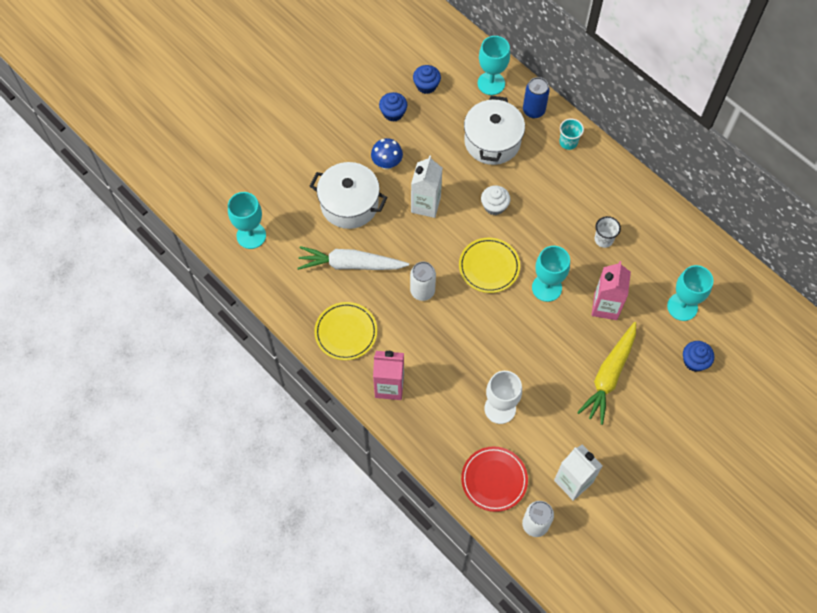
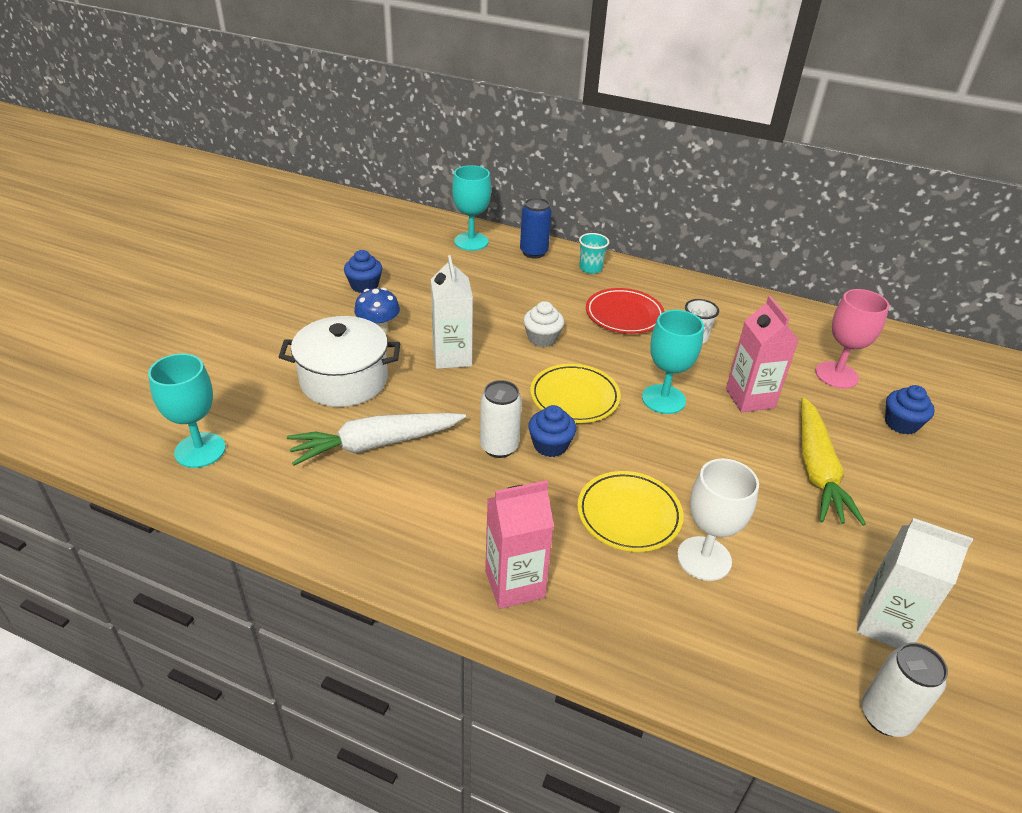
camera: 25 degrees left, 25 degrees down
yellow plate [314,302,377,360] -> yellow plate moved to [577,471,684,552]
blue cupcake [413,65,441,94] -> blue cupcake moved to [528,405,576,457]
red plate [461,446,528,512] -> red plate moved to [586,288,665,334]
white pot [464,96,525,165] -> none
turquoise goblet [667,265,713,321] -> pink goblet [816,289,889,389]

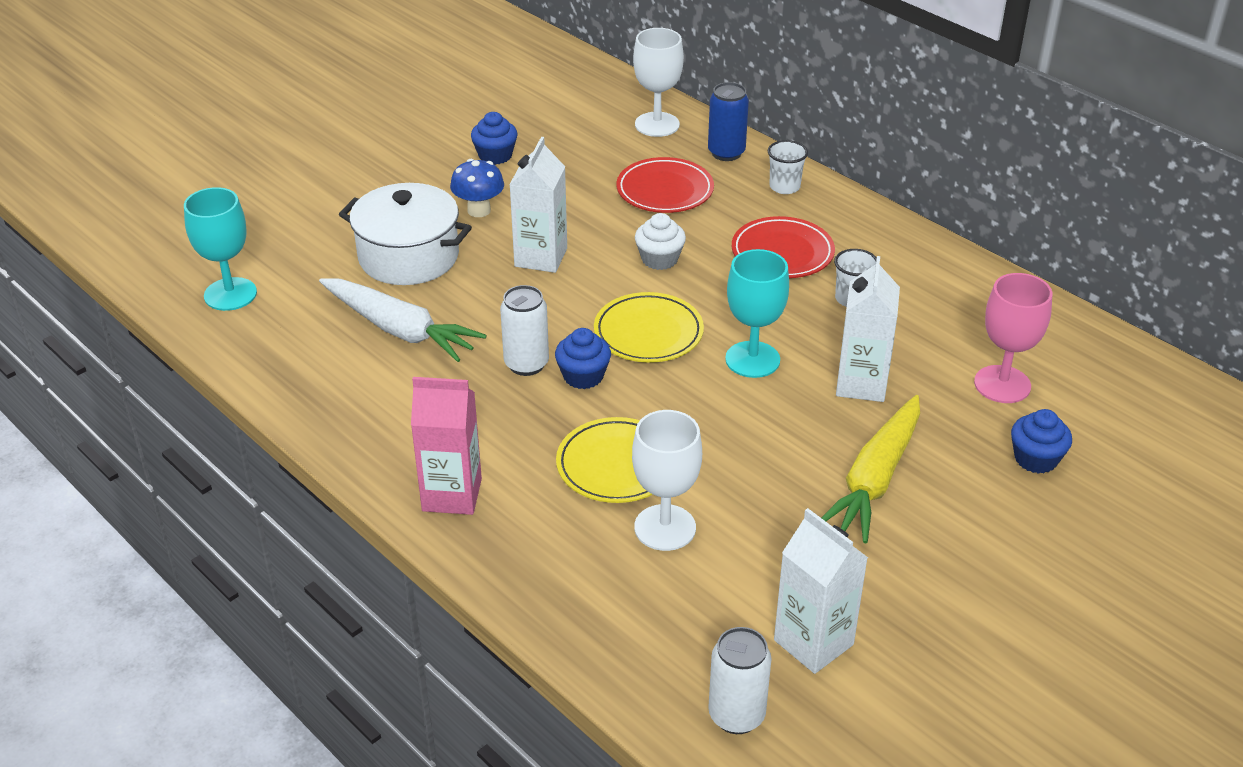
camera: 25 degrees right, 0 degrees up
white carrot [287,413,466,466] -> white carrot turned 150 degrees counterclockwise [319,278,487,362]
turquoise goblet [452,165,491,251] -> white goblet [633,28,684,137]
turquoise cup [579,233,609,274] -> white cup [768,140,808,194]
pink carton [726,296,799,412] -> white carton [836,256,900,402]
none -> red plate [617,157,714,213]

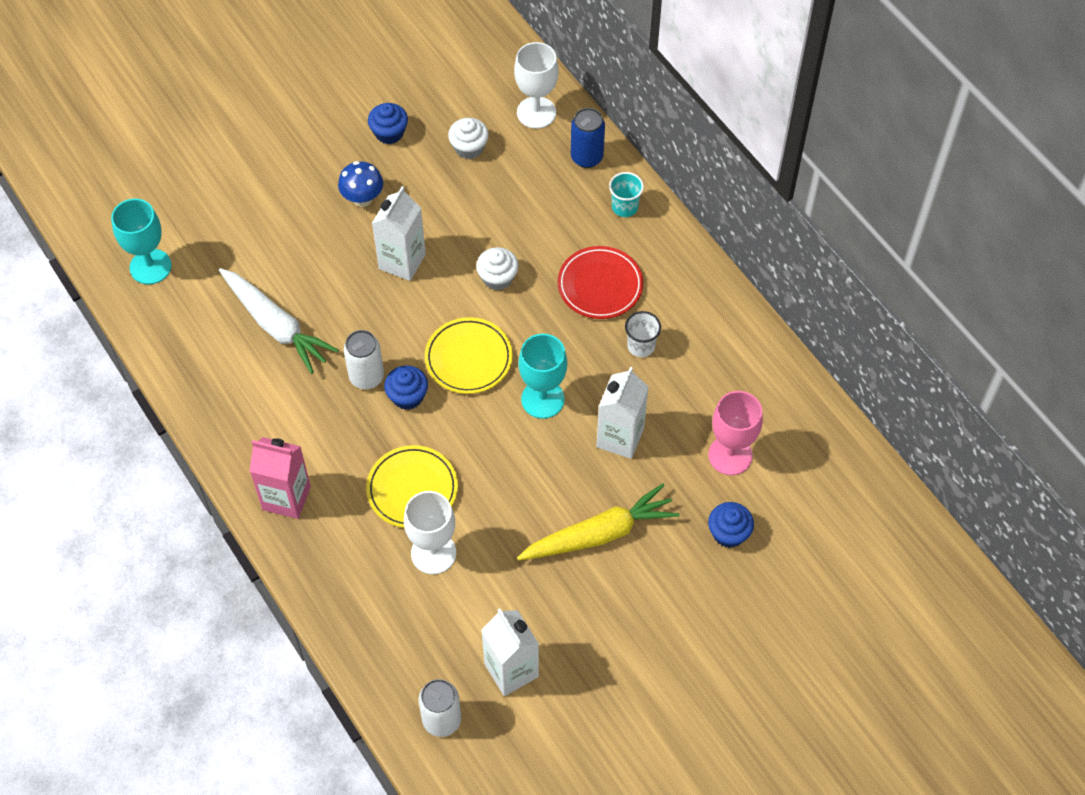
camera: 10 degrees right, 20 degrees up
white pot [339,183,472,285] -> none
red plate [617,157,714,213] -> none
white cup [768,140,808,194] -> turquoise cup [609,172,644,217]
yellow carrot [822,395,920,543] -> yellow carrot turned 150 degrees counterclockwise [517,483,679,561]
none -> white cupcake [448,118,489,159]

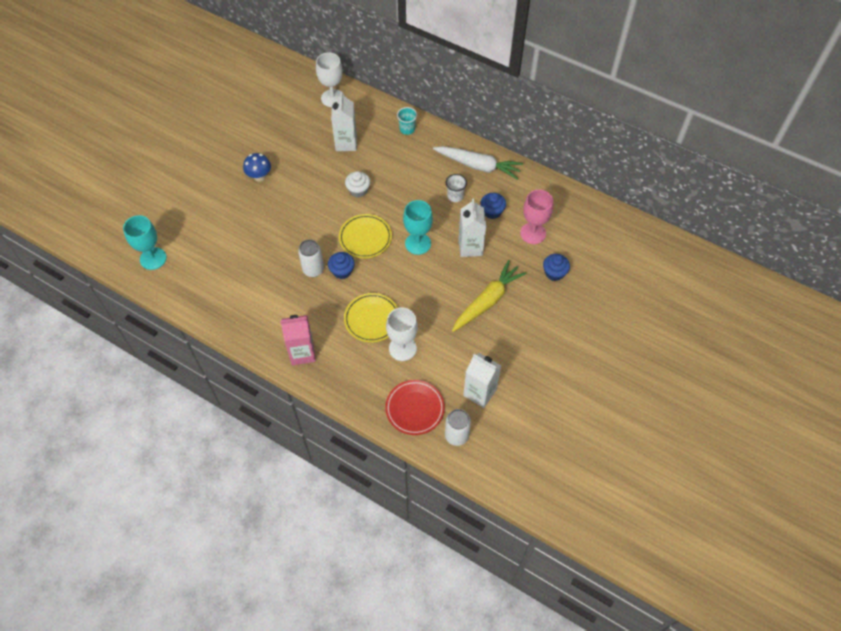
camera: 25 degrees left, 0 degrees up
white carrot [219,268,338,374] -> white carrot moved to [433,146,523,180]
blue cupcake [368,103,408,144] -> blue cupcake moved to [480,193,506,219]
white carton [372,186,426,281] -> white carton moved to [331,92,357,151]
white cupcake [448,118,489,159] -> none
red plate [558,246,643,319] -> red plate moved to [385,380,445,435]
blue can [571,108,605,168] -> none

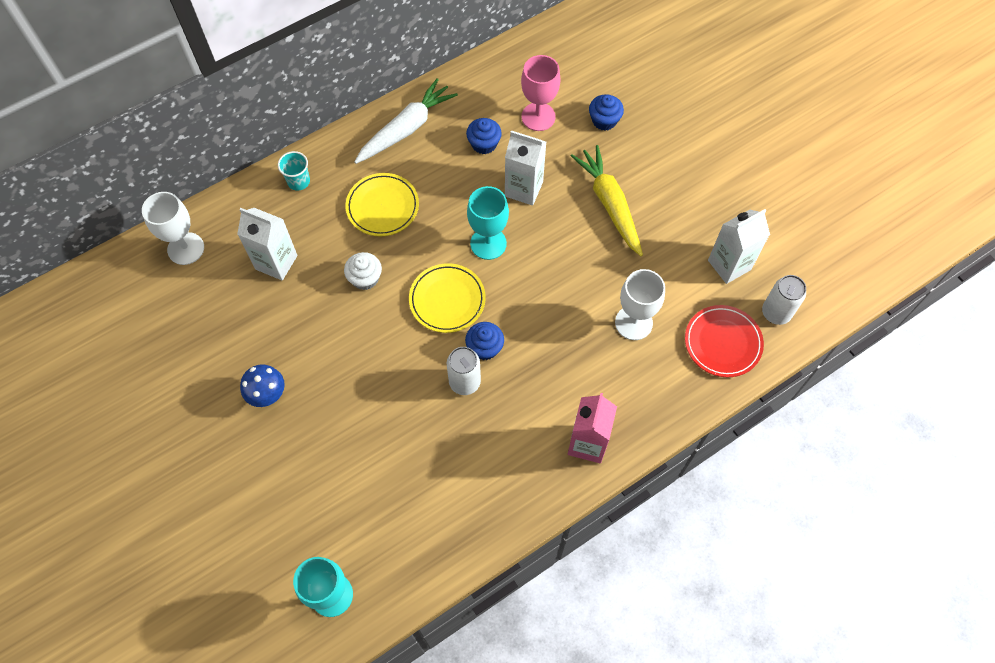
camera: 65 degrees left, 5 degrees up
yellow plate [344,293,398,343] -> yellow plate moved to [345,173,419,236]
white cup [445,174,467,202] -> none

